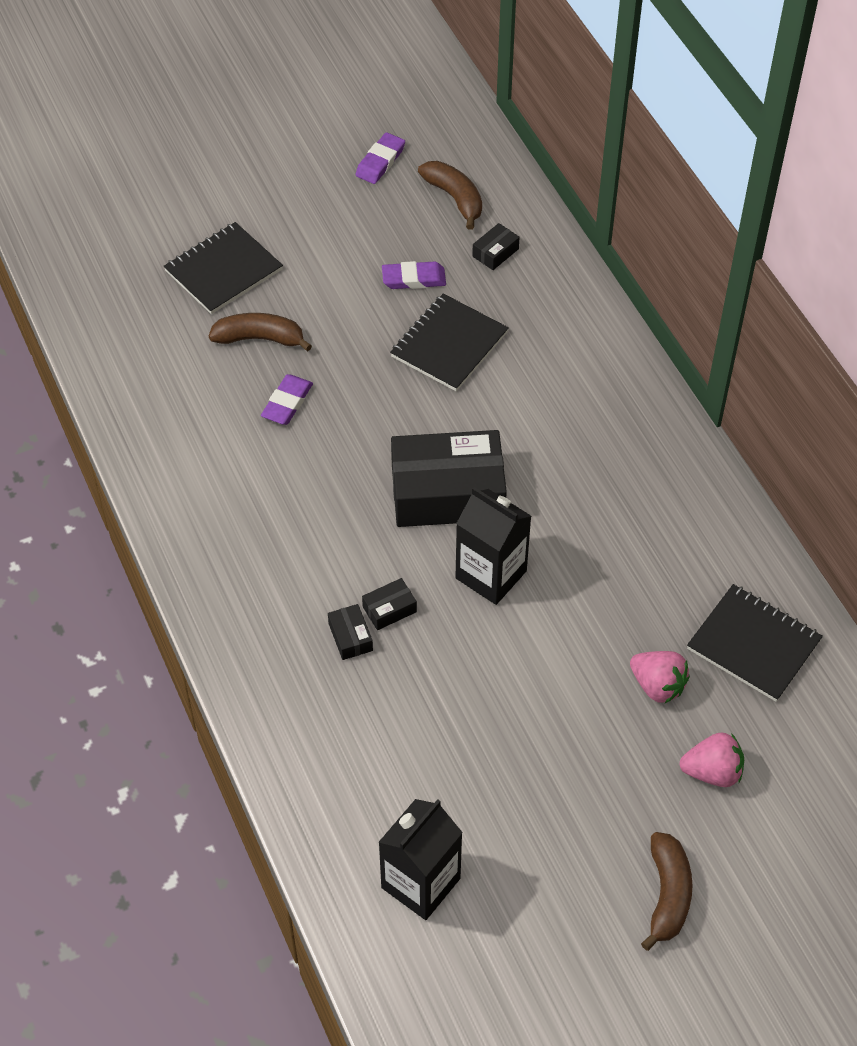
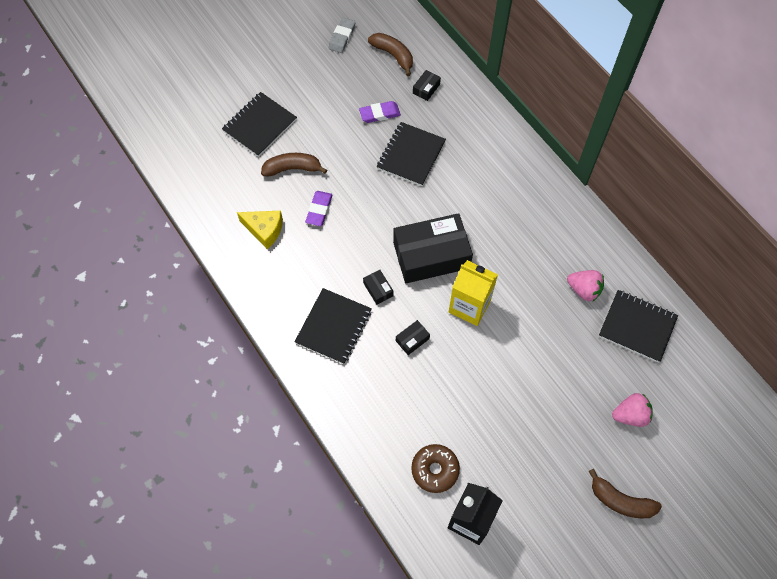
camera: 10 degrees left, 10 degrees up
black box [328,604,373,660] -> black box moved to [363,270,394,305]
purple eraser [355,132,405,184] -> grey eraser [329,17,356,53]
black carton [455,487,531,605] -> yellow carton [449,260,498,326]
pink strawberry [630,651,690,703] -> pink strawberry moved to [567,270,604,301]
brown banana [641,832,692,951] -> brown banana turned 120 degrees clockwise [588,469,662,518]
none -> yellow cheese [237,211,283,249]
none -> black notebook [295,288,372,364]
none -> brown donut [411,444,460,493]

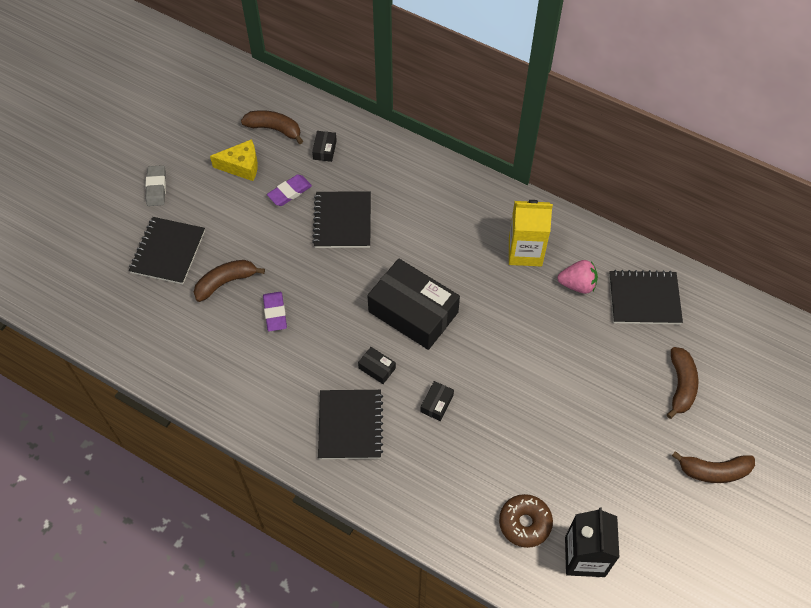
camera: 25 degrees left, 5 degrees down
yellow cheese [237,211,283,249] -> yellow cheese moved to [210,139,258,181]
grey eraser [329,17,356,53] -> grey eraser moved to [145,165,166,206]
black box [393,213,473,283] -> black box turned 75 degrees clockwise [367,259,460,350]
yellow carton [449,260,498,326] -> yellow carton moved to [509,200,553,266]
pink strawberry [612,393,653,427] -> brown banana [667,347,698,419]

